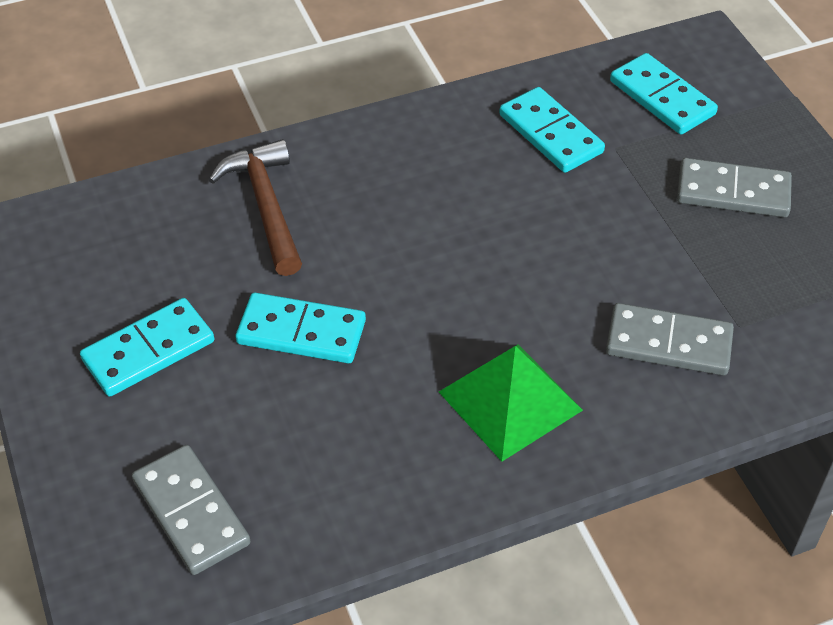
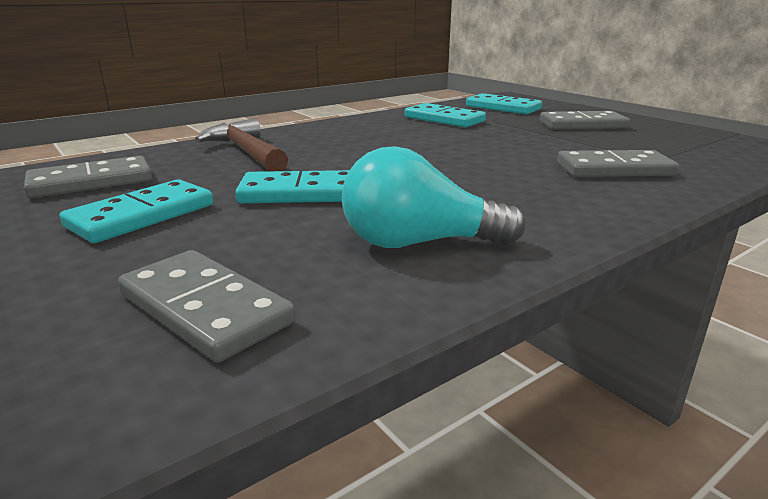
camera: 15 degrees left, 25 degrees down
green pyramid [439,344,583,462] -> none
none -> grey domino [24,156,152,198]
none -> turquoise light bulb [342,146,525,248]

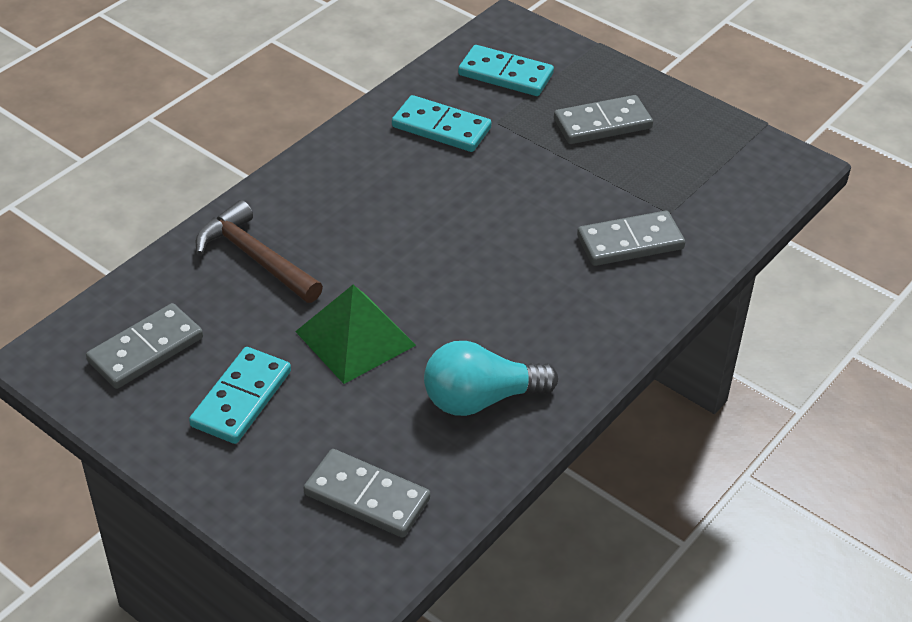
camera: 15 degrees left, 20 degrees up
turquoise domino [235,170,349,203] -> green pyramid [295,285,416,384]

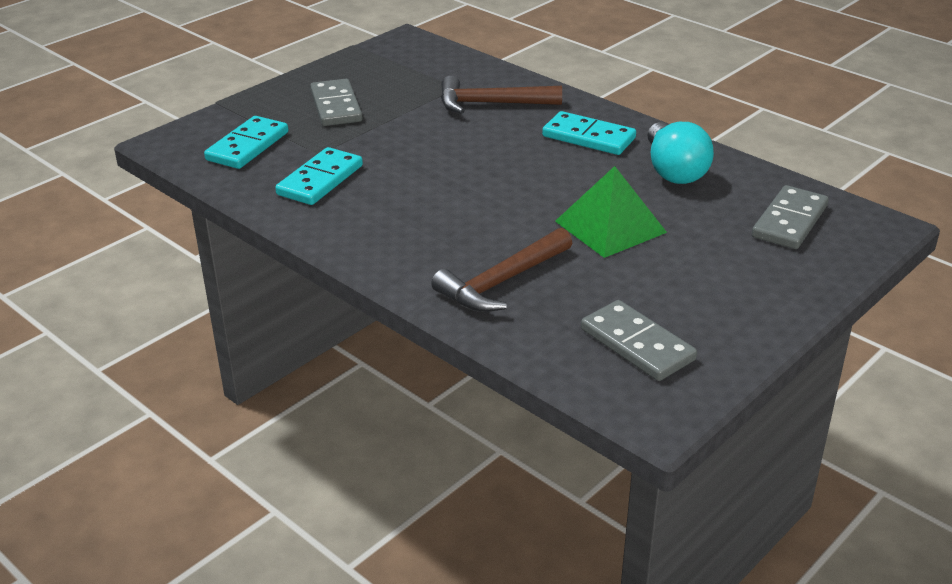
camera: 85 degrees left, 10 degrees down
turquoise domino [189,347,291,444] -> turquoise domino moved to [542,111,636,155]
grey domino [577,211,685,266] -> brown hammer [441,76,562,114]

